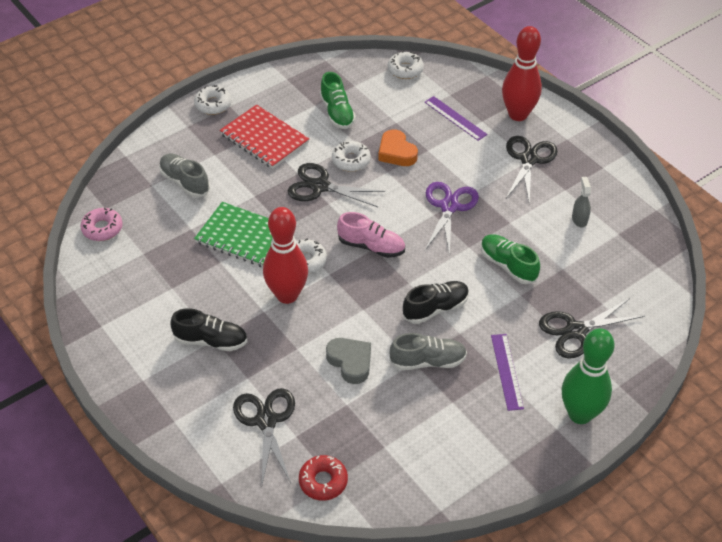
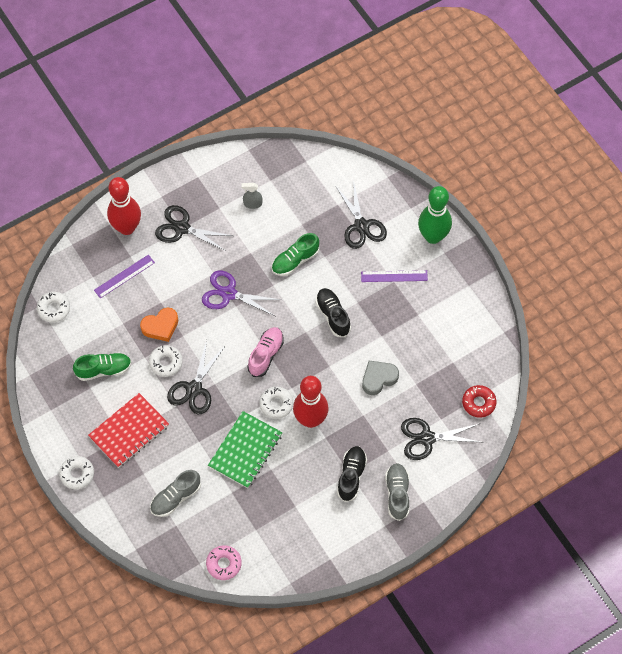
camera: 85 degrees left, 15 degrees up
grey shoe [389,333,467,370] -> grey shoe moved to [385,463,409,521]

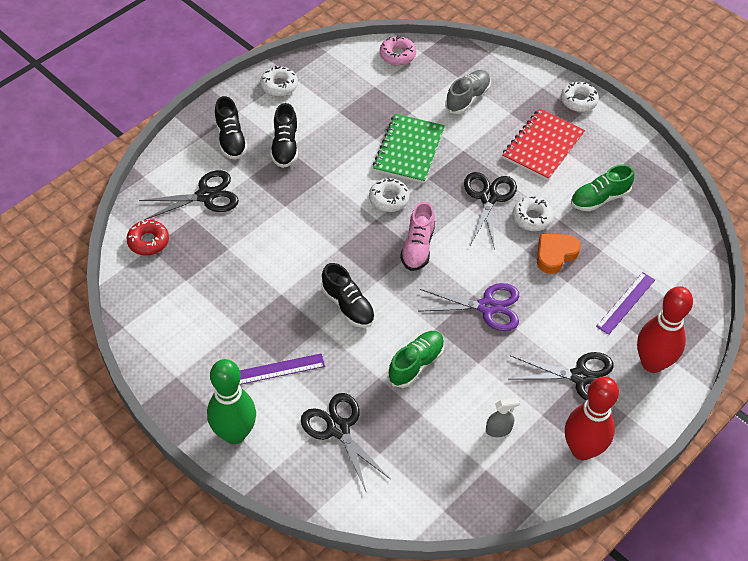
camera: 165 degrees right, 10 degrees down
white donut [37,292,70,323] -> white donut moved to [260,66,298,96]
red bowling pin [293,376,329,428] -> red bowling pin moved to [565,376,619,460]
grey heart [362,361,399,395] -> none
grey shoe [385,463,409,521] -> black shoe [214,96,248,160]

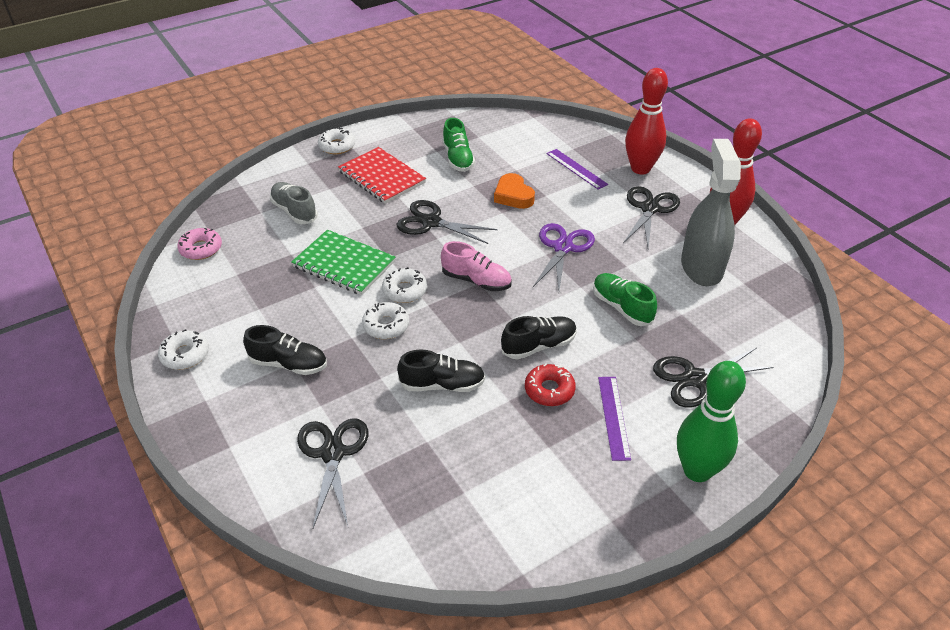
camera: 75 degrees left, 10 degrees down
red donut [127,220,169,256] -> red donut moved to [525,363,576,406]
black shoe [214,96,248,160] -> black shoe moved to [397,350,485,392]
grey spray bottle [486,398,520,437] -> grey spray bottle [681,139,741,286], size x2.50
white donut [513,197,554,231] -> white donut moved to [362,302,409,339]

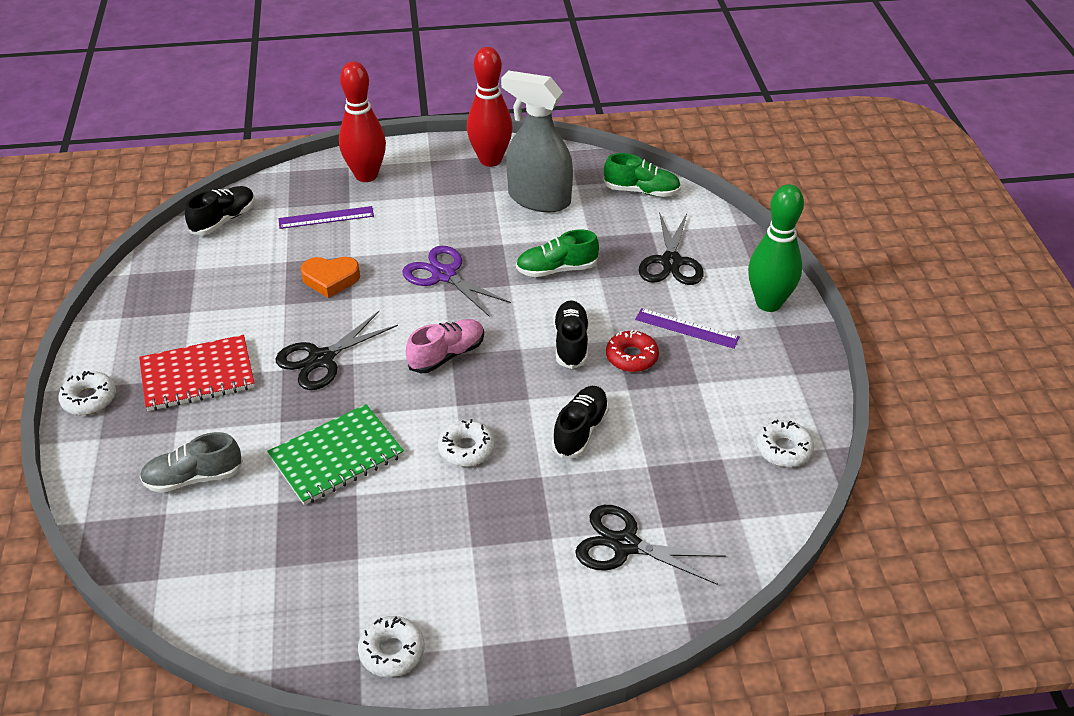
camera: 65 degrees left, 0 degrees up
pink donut [177,228,222,260] -> none
black shoe [243,325,327,375] -> black shoe moved to [185,186,255,235]
white donut [382,267,427,303] -> white donut moved to [756,420,814,467]
green shoe [442,118,475,172] -> green shoe moved to [604,153,681,197]
black scissors [623,186,680,248] -> none

